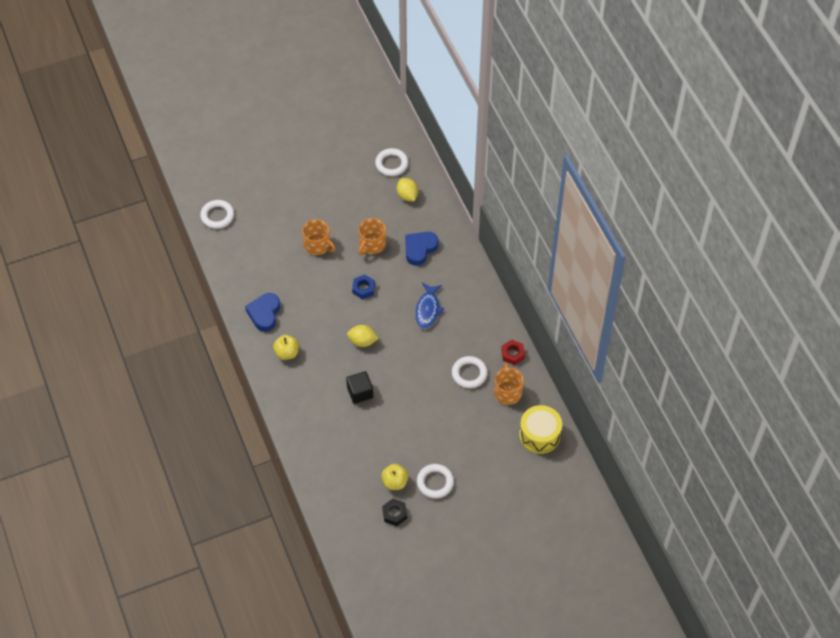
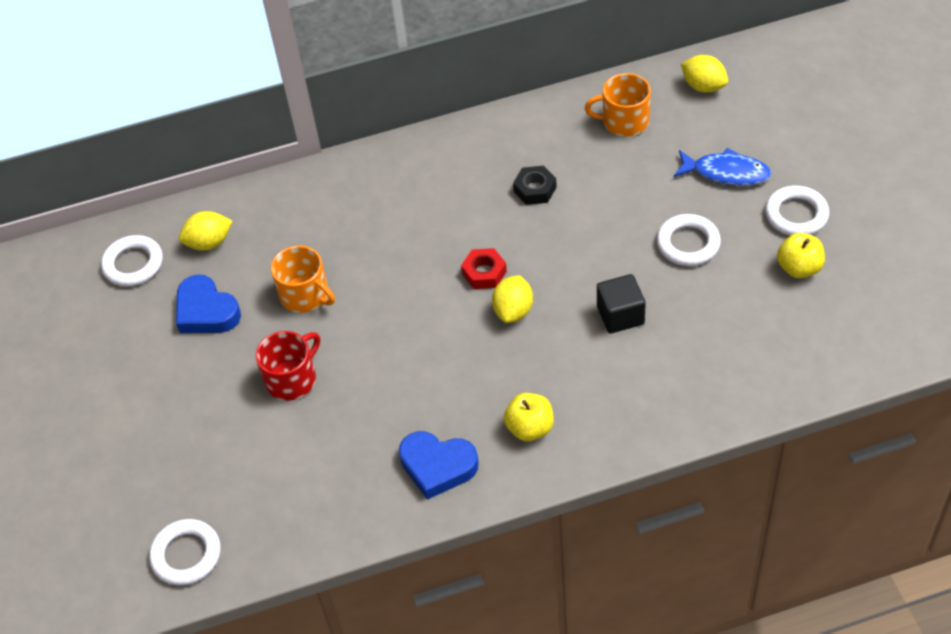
camera: 80 degrees left, 5 degrees down
orange mug [302,219,336,255] -> red mug [256,331,320,401]
blue nut [352,275,375,299] -> none
black nut [382,499,407,526] -> black nut moved to [513,166,557,205]
blue heart [405,232,438,266] -> blue heart moved to [176,274,241,333]
blue fish [415,283,444,329] -> blue fish moved to [674,148,771,186]
white ring [452,356,488,388] -> white ring moved to [657,214,721,266]
red nut [501,339,525,365] -> red nut moved to [461,248,507,289]
yellow drum [519,405,562,454] -> yellow lemon [681,55,728,92]

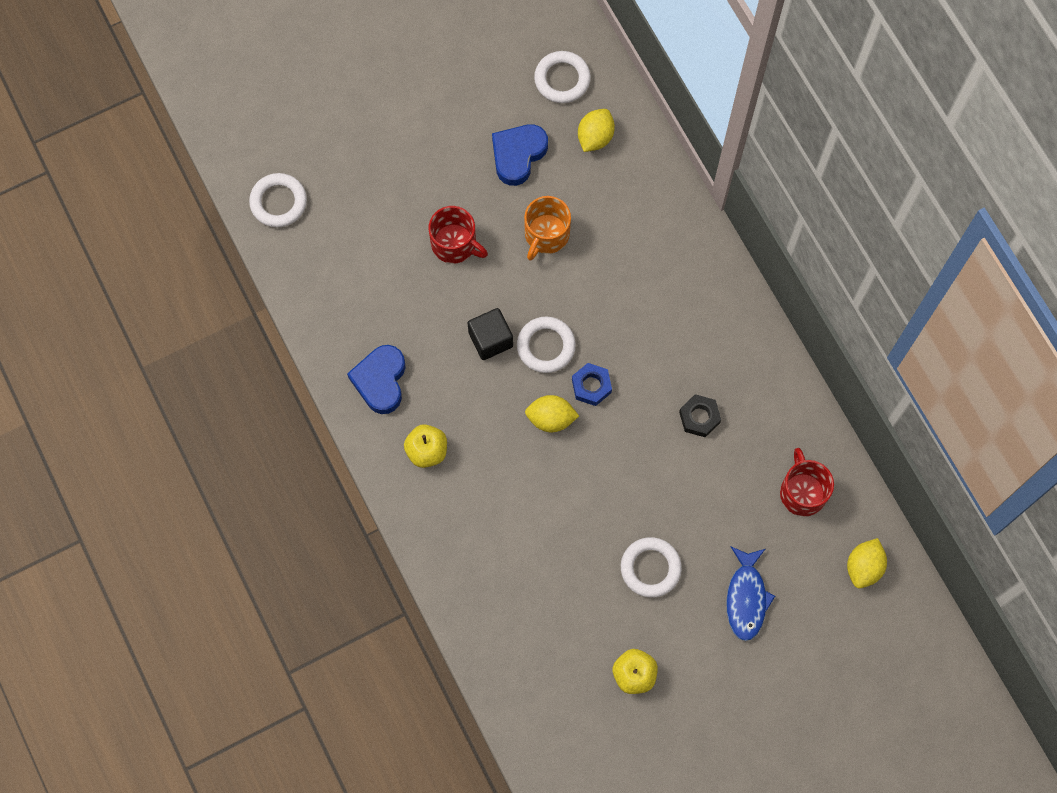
camera: 75 degrees right, 20 degrees up
yellow lemon [179,211,232,251] -> yellow lemon turned 60 degrees clockwise [578,109,615,152]
red nut [461,248,507,289] -> blue nut [572,363,612,406]
orange mug [585,73,651,136] -> red mug [780,448,834,516]
black cube [597,274,646,333] -> black cube moved to [468,308,513,360]
white ring [765,186,829,236] -> white ring moved to [517,317,576,373]

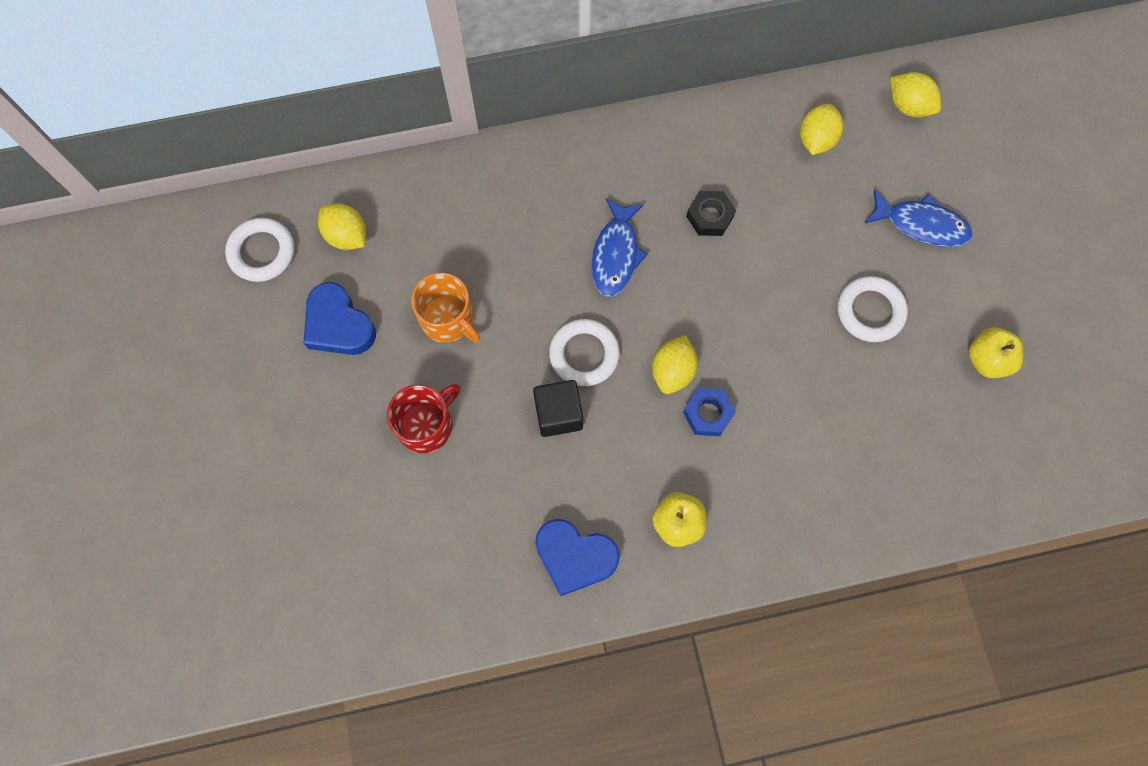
camera: 75 degrees left, 0 degrees up
white ring [249,173,307,228] -> none
blue nut [572,363,612,406] -> blue nut moved to [683,388,736,436]
red mug [780,448,834,516] -> yellow lemon [800,104,843,155]
none -> blue fish [591,199,648,297]

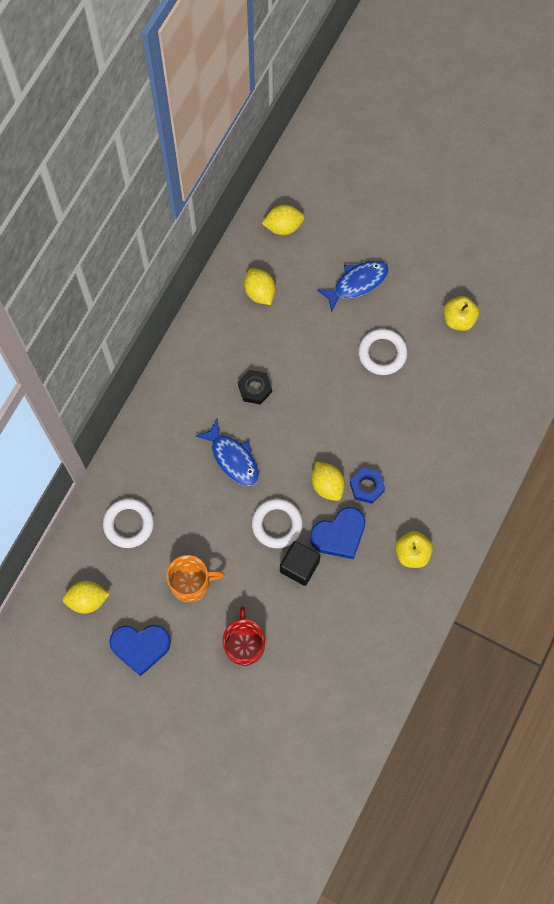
camera: 50 degrees left, 0 degrees up
white ring [225,218,294,282] -> white ring moved to [103,498,154,548]
blue heart [535,519,620,596] -> blue heart moved to [310,507,365,559]

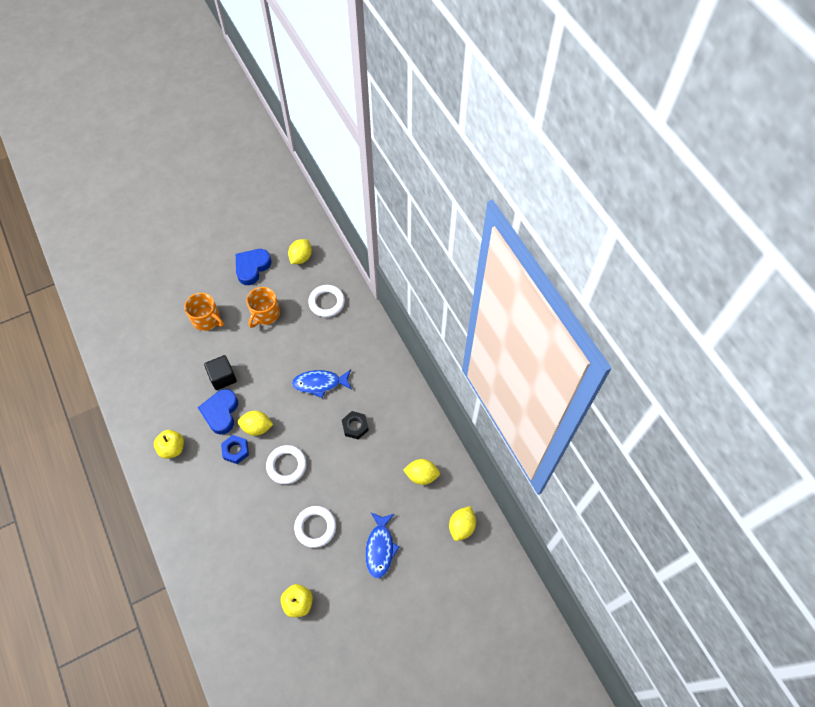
camera: 125 degrees right, 10 degrees down
red mug [223,606,265,666] -> orange mug [184,293,224,331]
white ring [252,499,303,548] -> white ring moved to [266,445,307,484]

